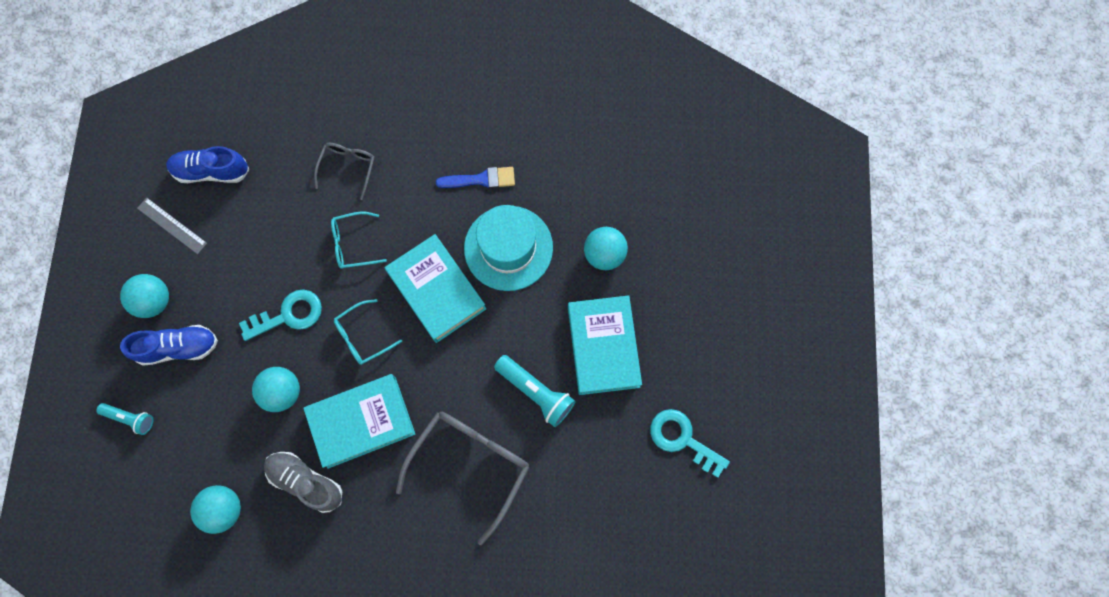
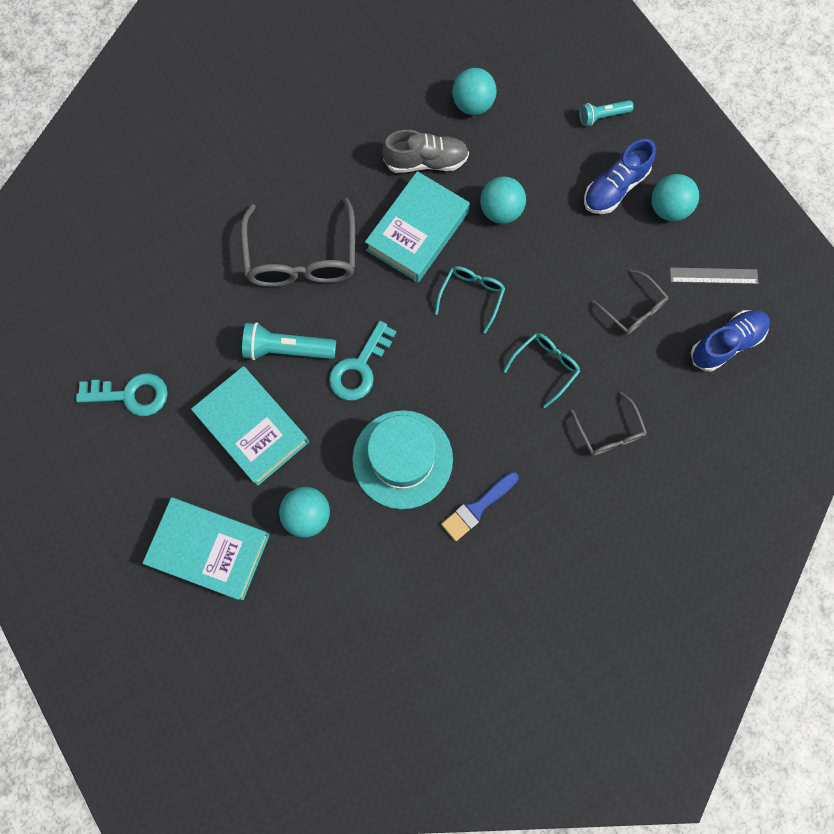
camera: 145 degrees right, 0 degrees up
turquoise key [239,289,322,341] -> turquoise key moved to [329,321,397,401]
turquoise book [385,234,486,343] -> turquoise book moved to [142,497,270,600]
none -> grey glasses [592,269,668,335]

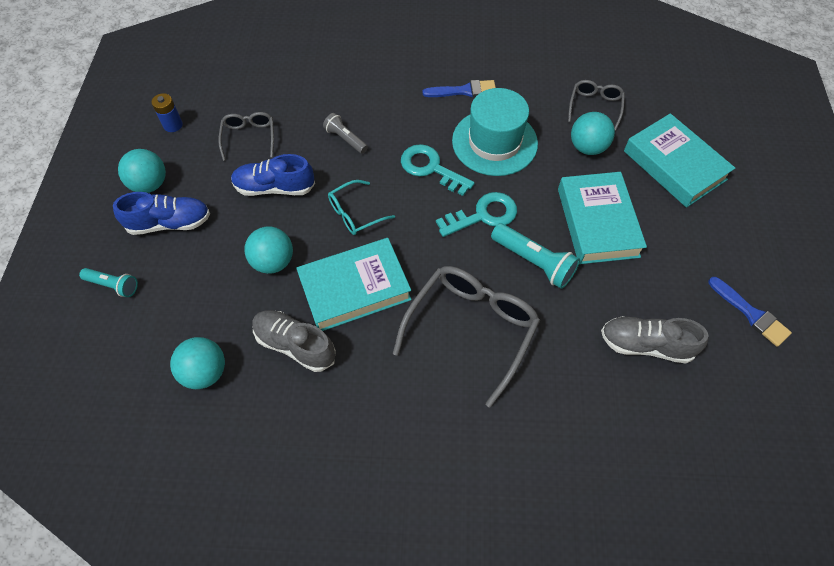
camera: 145 degrees left, 15 degrees down
turquoise key [76,373,168,416] -> turquoise key moved to [401,144,475,196]
turquoise glasses [503,333,580,408] -> grey flashlight [323,113,368,154]
grey glasses [571,392,647,456] -> grey glasses moved to [568,80,625,131]
grey ruler [670,267,758,284] -> blue battery [151,93,183,132]
blue shoe [691,310,770,371] -> blue shoe moved to [231,154,315,196]
none -> grey shoe [601,316,709,363]
none -> blue brush [708,277,792,347]

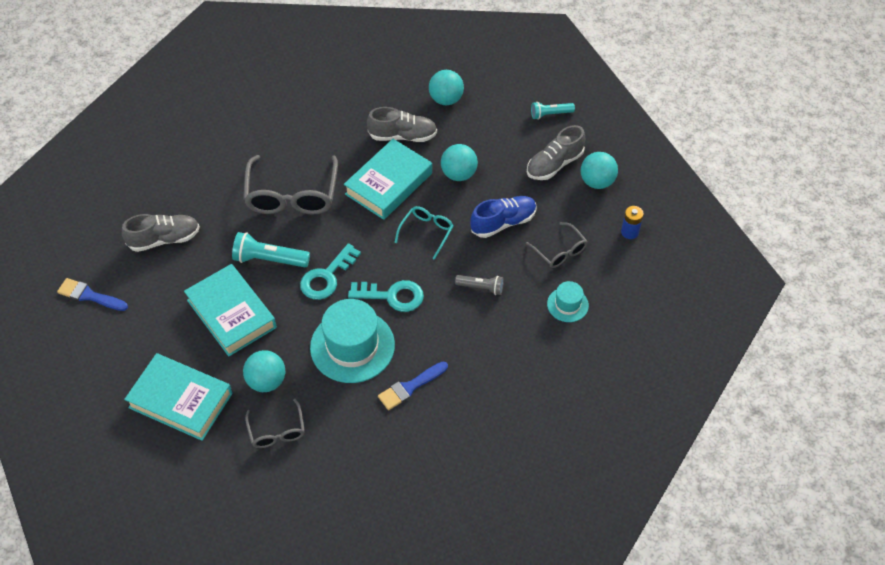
camera: 150 degrees right, 5 degrees down
blue shoe [113,192,210,235] -> grey shoe [527,125,585,180]
none -> turquoise hat [547,281,589,322]

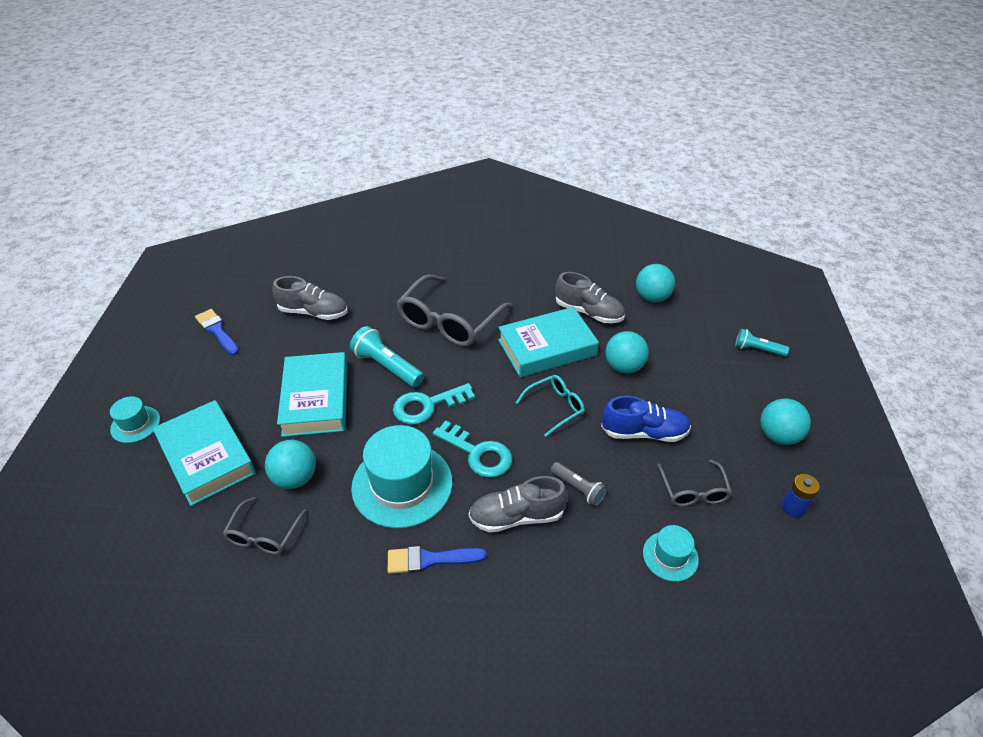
camera: 30 degrees right, 10 degrees down
grey shoe [527,125,585,180] -> grey shoe moved to [469,476,567,533]
none -> turquoise hat [110,396,160,443]

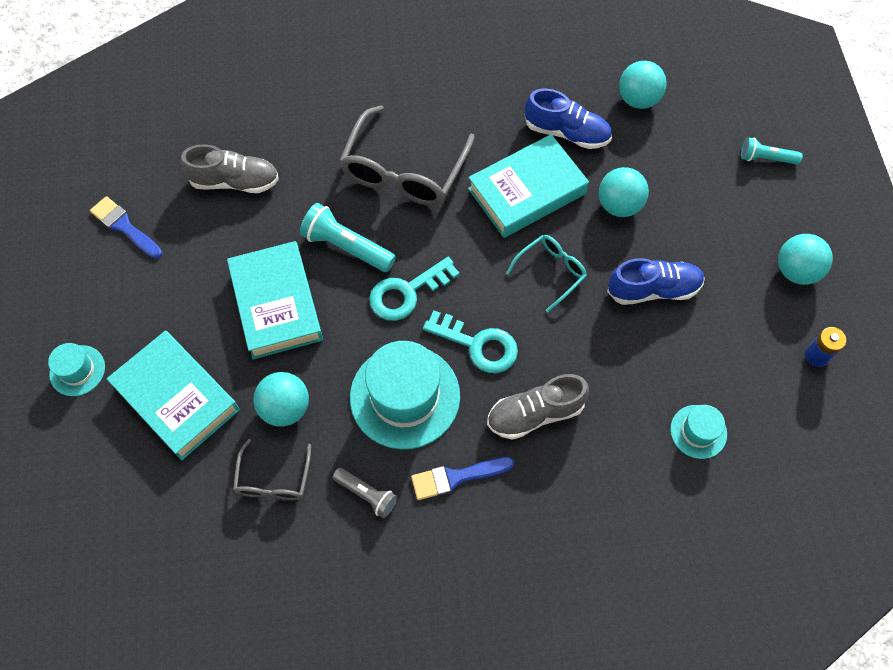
camera: 10 degrees left, 20 degrees up
grey flashlight [551,462,607,506] -> grey flashlight moved to [333,468,398,518]
grey shoe [555,272,625,323] -> blue shoe [525,89,612,149]
grey glasses [657,460,732,506] -> none

